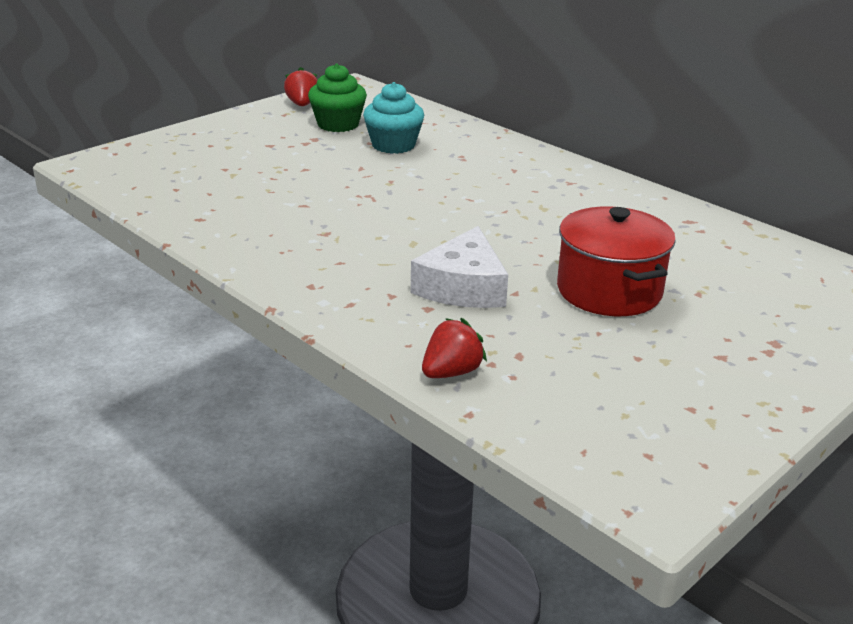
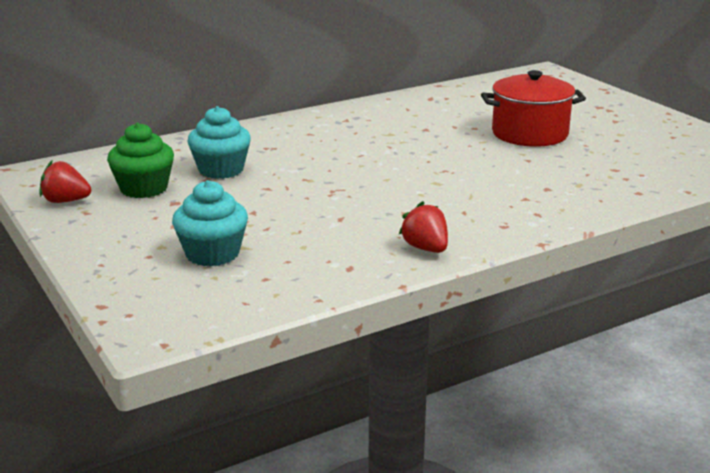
camera: 75 degrees left, 5 degrees down
white cheese [411,226,508,308] -> none
red strawberry [422,318,487,378] -> red strawberry moved to [399,201,448,253]
none -> turquoise cupcake [172,180,248,266]

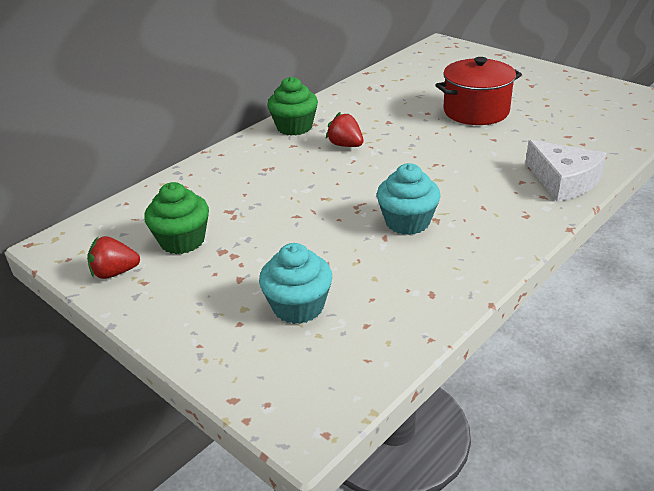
camera: 15 degrees left, 10 degrees up
turquoise cupcake [188,106,251,179] -> turquoise cupcake moved to [377,163,441,235]
red strawberry [399,201,448,253] -> red strawberry moved to [326,112,363,147]
none -> green cupcake [267,77,318,136]
none -> white cheese [525,140,607,202]

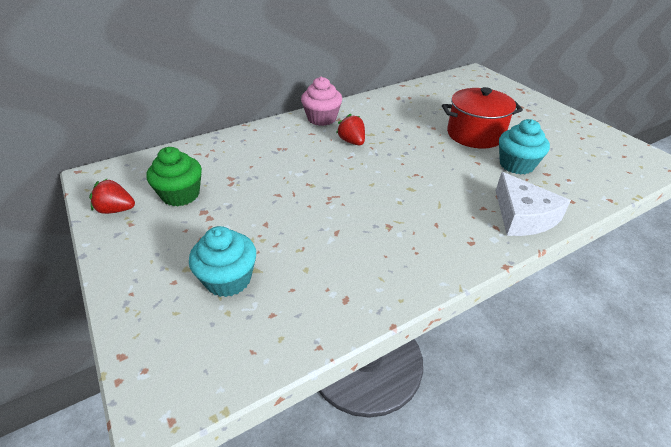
camera: 15 degrees right, 5 degrees up
green cupcake [267,77,318,136] -> pink cupcake [301,77,342,126]
turquoise cupcake [377,163,441,235] -> turquoise cupcake moved to [499,119,550,174]

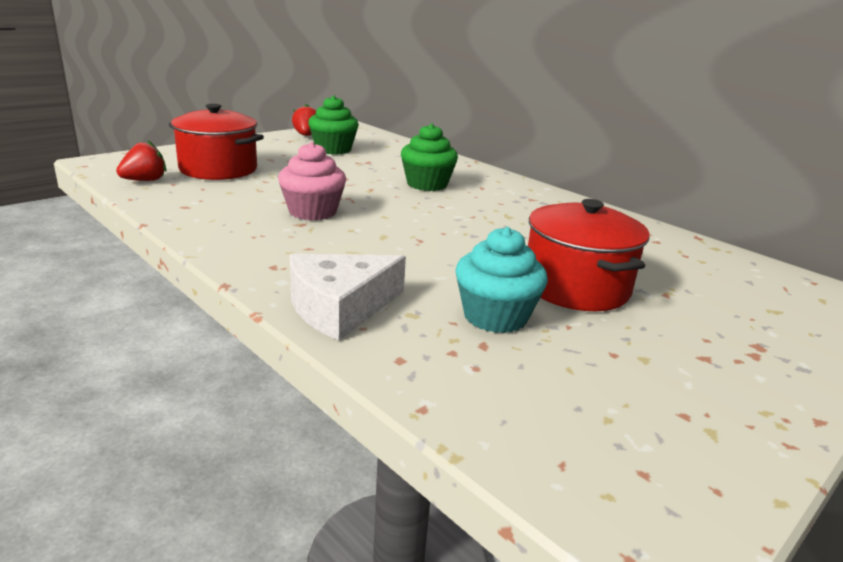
camera: 75 degrees right, 15 degrees down
turquoise cupcake [189,226,256,297] -> red pot [169,104,264,180]
pink cupcake [301,77,342,126] -> pink cupcake moved to [278,142,346,221]
red strawberry [336,113,365,145] -> red strawberry moved to [116,140,166,181]
none -> green cupcake [401,124,458,191]

